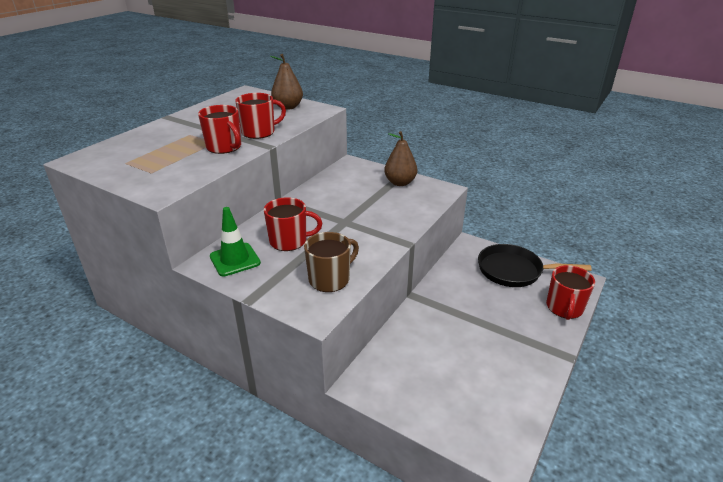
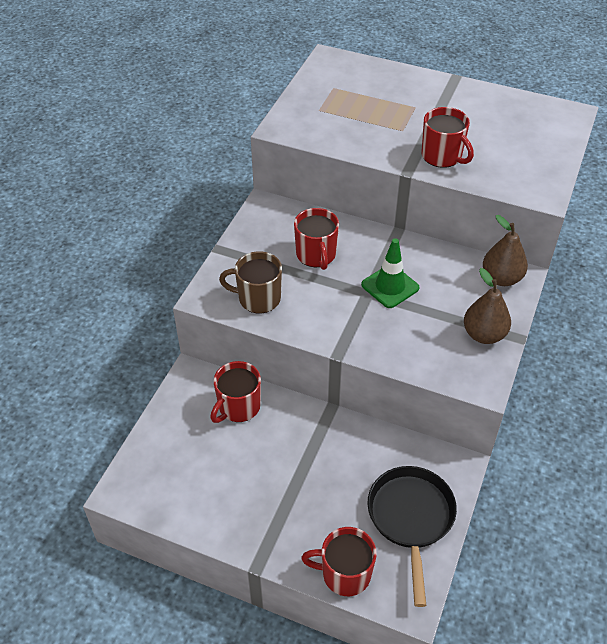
camera: 80 degrees right, 15 degrees up
red mug [198,105,241,154] -> red mug moved to [210,361,261,423]
green traffic cone [210,207,261,276] -> green traffic cone moved to [361,238,420,308]
brown pear [271,54,303,110] -> brown pear moved to [483,215,528,286]
brown mug [304,232,359,292] -> brown mug turned 150 degrees clockwise [219,251,282,313]

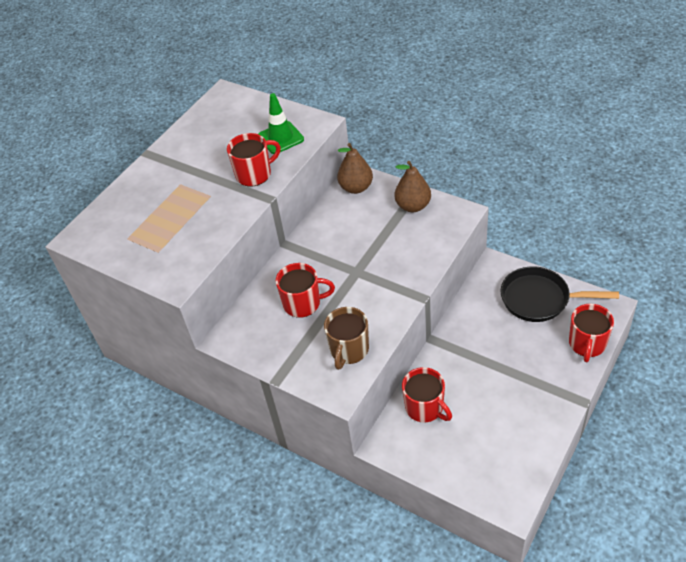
camera: 75 degrees left, 0 degrees up
green traffic cone [361,238,420,308] -> green traffic cone moved to [258,93,304,154]

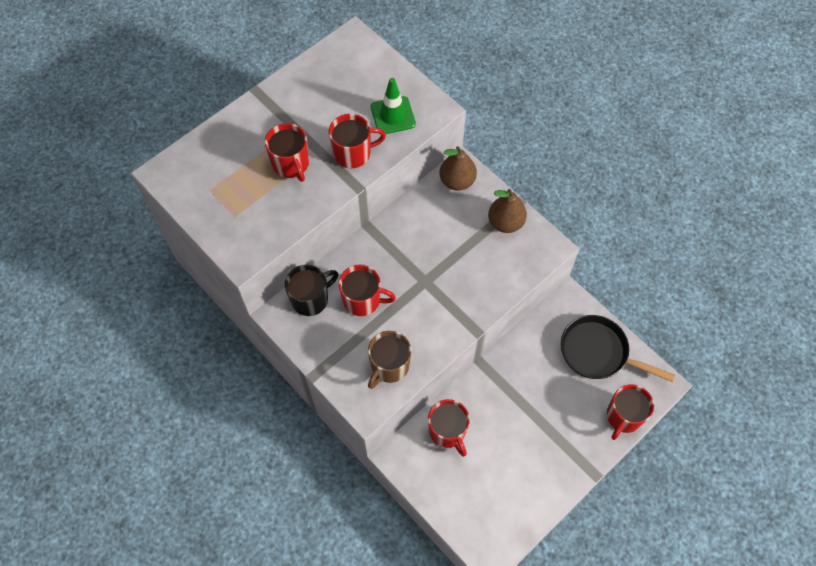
camera: 10 degrees right, 15 degrees up
none -> red mug [265,123,309,182]
none -> black mug [285,265,338,316]

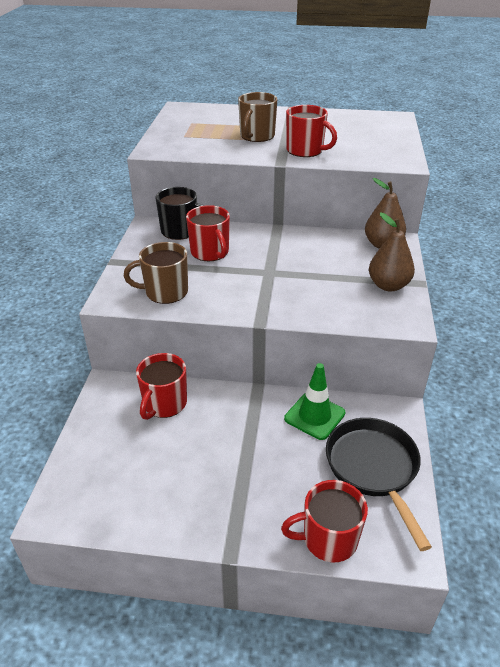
camera: 50 degrees right, 25 degrees down
red mug [265,123,309,182] -> brown mug [238,92,277,142]
green traffic cone [371,78,416,134] -> green traffic cone moved to [284,363,345,440]

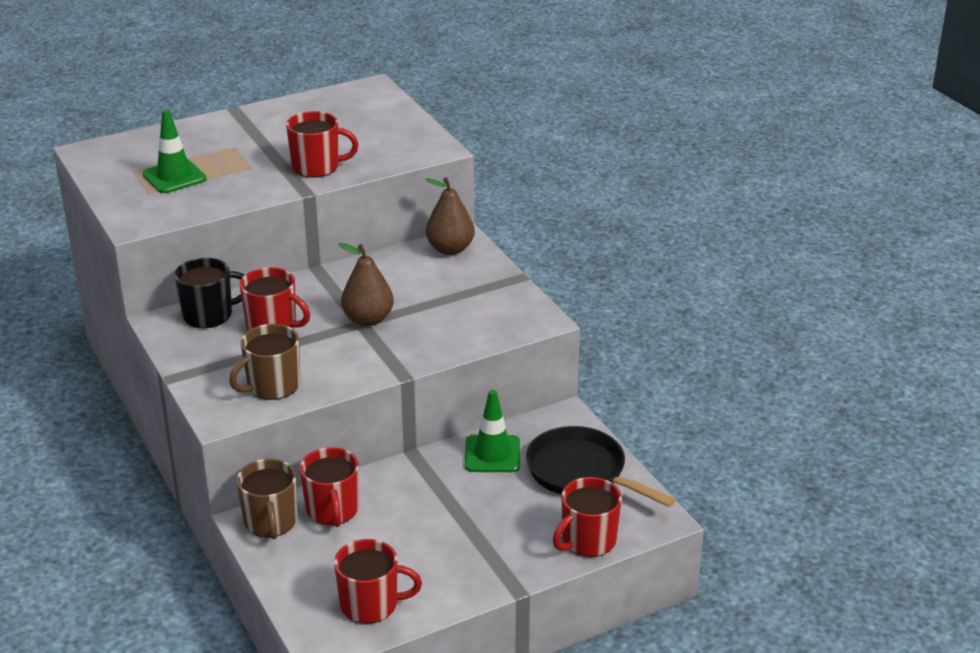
camera: 35 degrees left, 5 degrees down
brown mug [238,92,277,142] -> brown mug moved to [236,459,297,539]
brown pear [369,213,415,292] -> brown pear moved to [338,243,394,326]
none -> green traffic cone [142,110,207,193]
none -> red mug [334,539,422,624]

